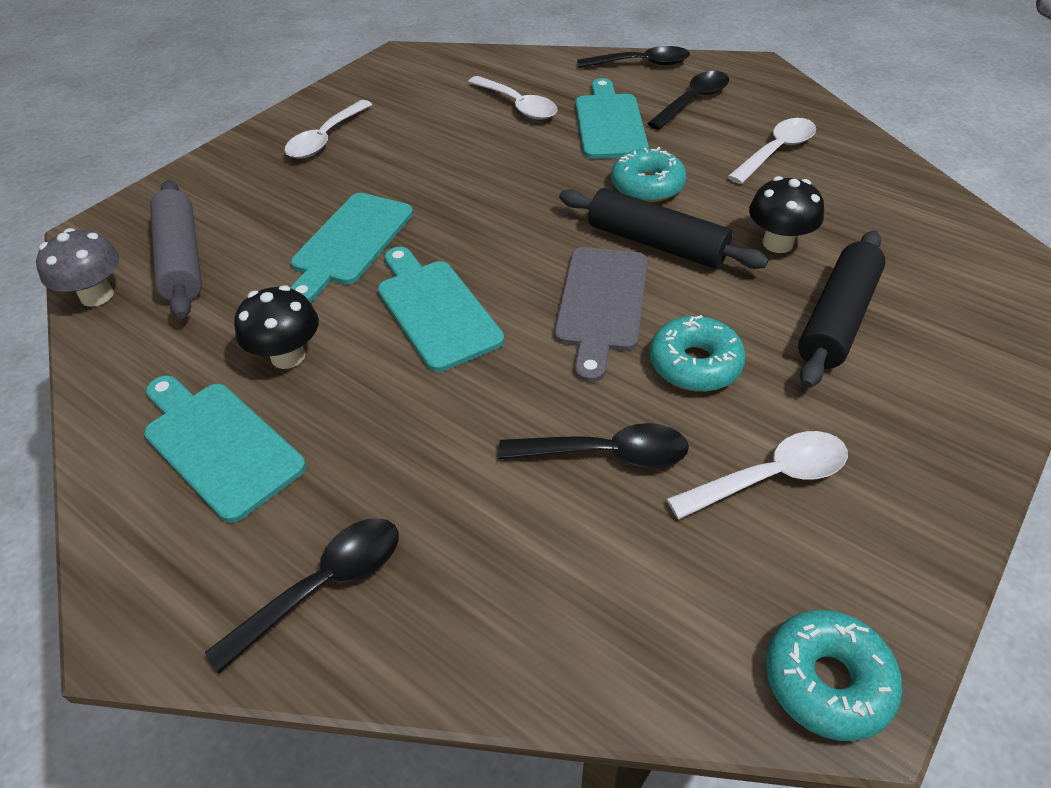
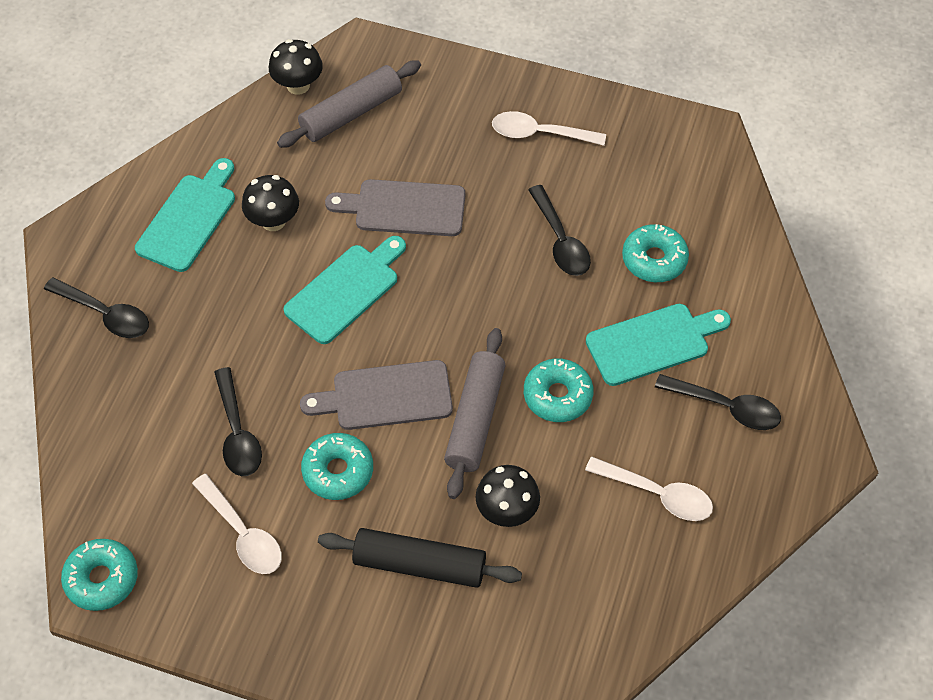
camera: 70 degrees right, 10 degrees up
grey mushroom [36,228,120,307] -> black mushroom [269,39,323,95]
turquoise cutting board [290,193,413,303] -> grey cutting board [325,179,465,236]
white spoon [468,76,558,120] -> turquoise donut [622,224,689,282]
black rolling pin [559,188,769,269] -> grey rolling pin [444,328,506,499]
black spoon [577,46,690,68] -> black spoon moved to [528,185,591,276]

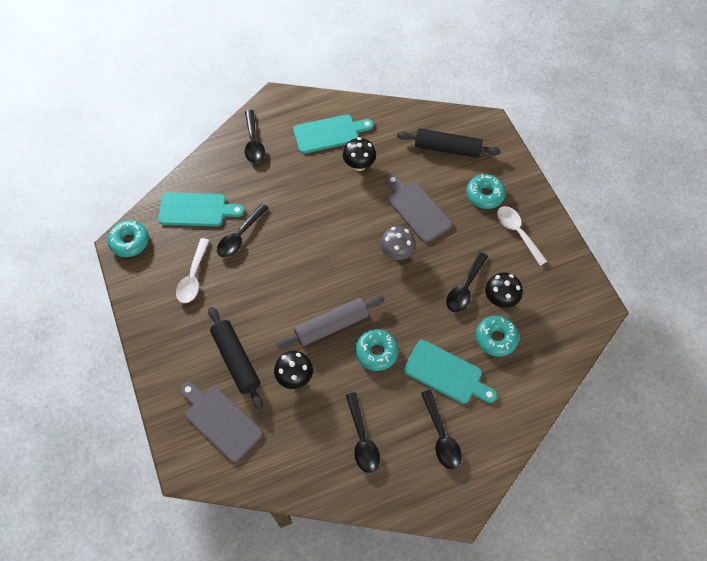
camera: 50 degrees right, 5 degrees up
black mushroom [269,39,323,95] -> black mushroom moved to [485,272,522,308]
grey rolling pin [277,60,421,148] -> black rolling pin [397,128,501,158]
turquoise cutting board [284,236,406,344] -> turquoise cutting board moved to [158,192,244,226]
grey cutting board [300,360,453,430] -> grey cutting board moved to [180,382,262,462]
turquoise donut [301,433,373,500] -> turquoise donut moved to [466,174,506,209]
white spoon [585,457,713,521] -> black spoon [346,392,380,473]
none -> grey mushroom [380,226,416,260]

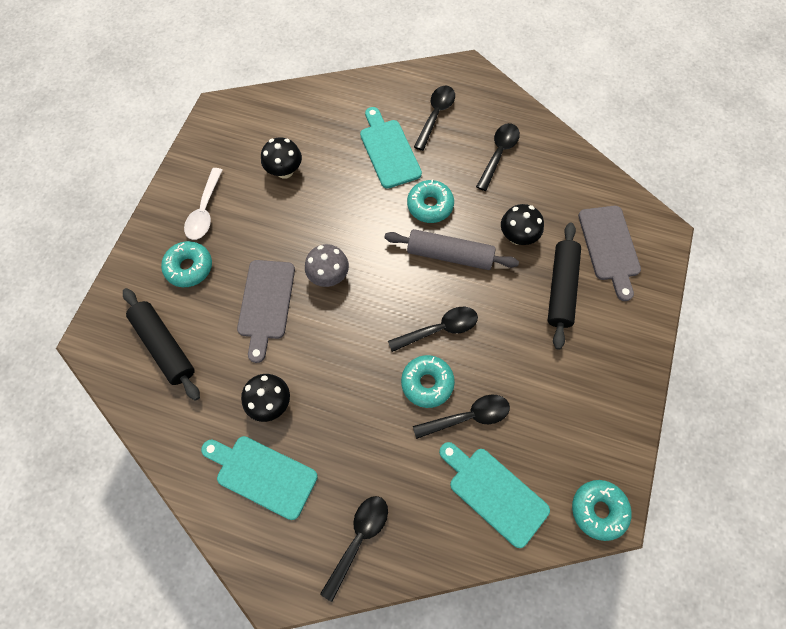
camera: 140 degrees left, 5 degrees up
white spoon [176,238,210,303] -> none
black spoon [446,252,488,313] -> black spoon moved to [388,307,478,352]
turquoise donut [476,316,519,357] -> turquoise donut moved to [401,355,455,408]

